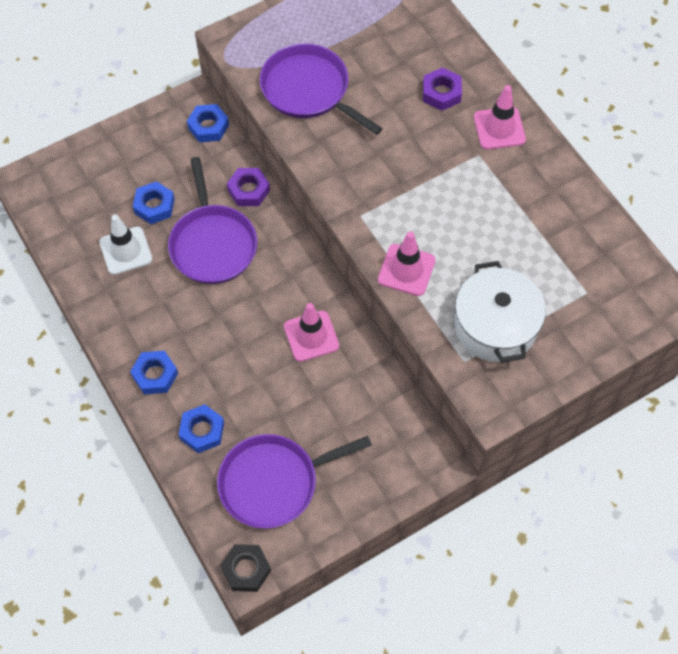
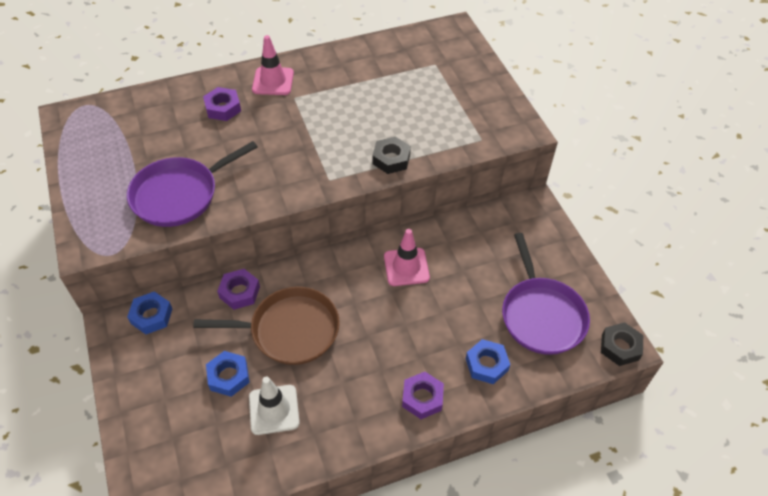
camera: 80 degrees left, 10 degrees down
blue nut [130,351,178,395] -> purple nut [402,372,444,419]
purple pan [168,157,257,284] -> brown pan [193,287,340,365]
pink traffic cone [378,232,436,296] -> black nut [372,137,411,174]
white pot [454,261,546,363] -> none

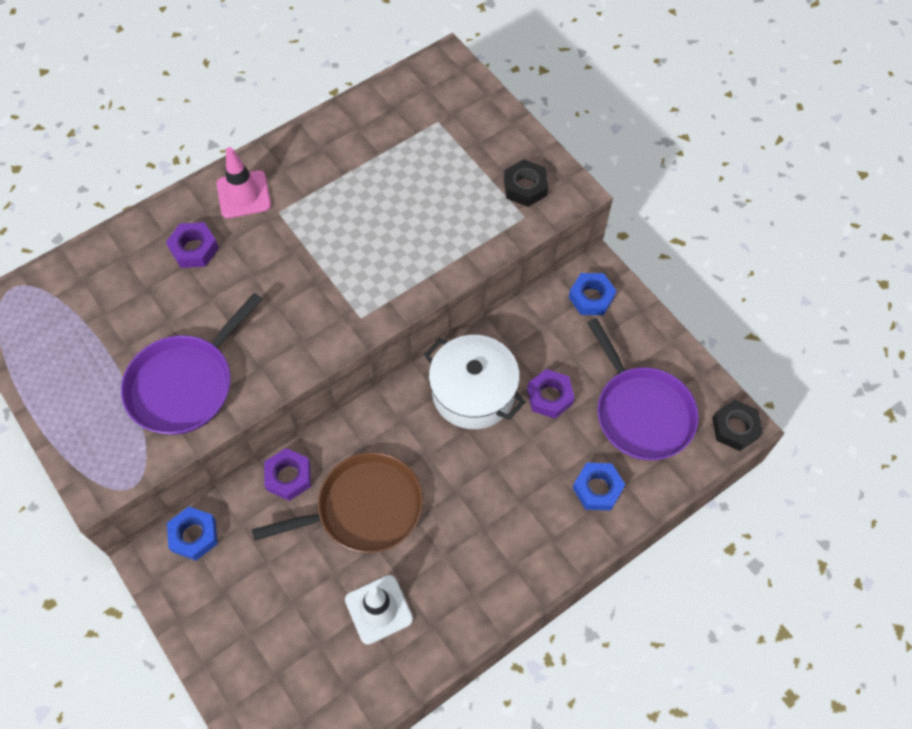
camera: 15 degrees left, 10 degrees up
blue nut [206,351,250,397] -> blue nut moved to [569,273,616,315]
black nut [372,137,411,174] -> black nut moved to [504,159,548,207]
pink traffic cone [384,229,430,286] -> white pot [424,335,525,429]
purple nut [402,372,444,419] -> purple nut moved to [527,369,575,419]

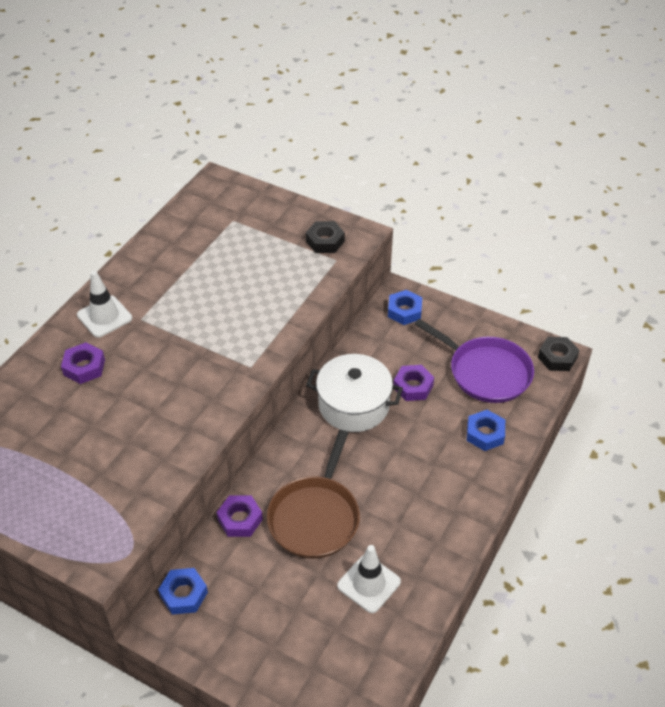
camera: 25 degrees left, 15 degrees down
purple pan [121,293,262,435] -> none
pink traffic cone [216,147,271,218] -> white traffic cone [77,271,132,338]
brown pan [252,452,423,553] -> brown pan turned 150 degrees clockwise [267,430,360,559]

